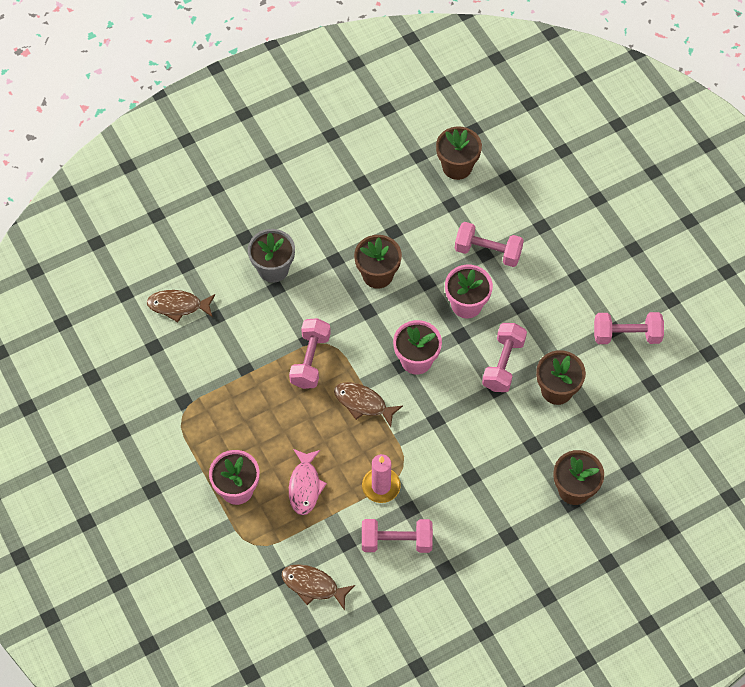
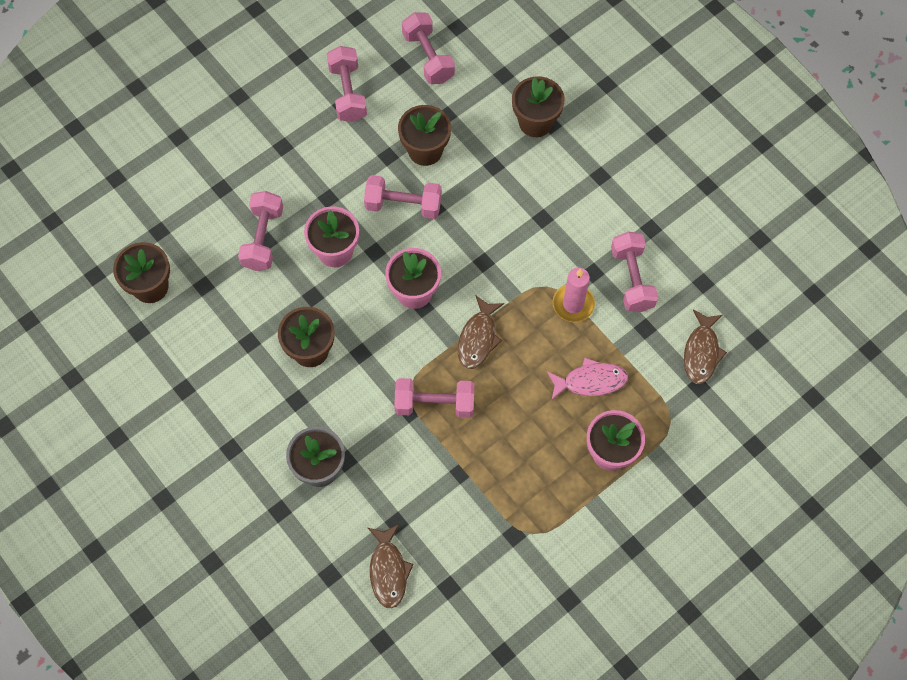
camera: 100 degrees left, 5 degrees up
none -> pink dumbbell [402,13,455,84]

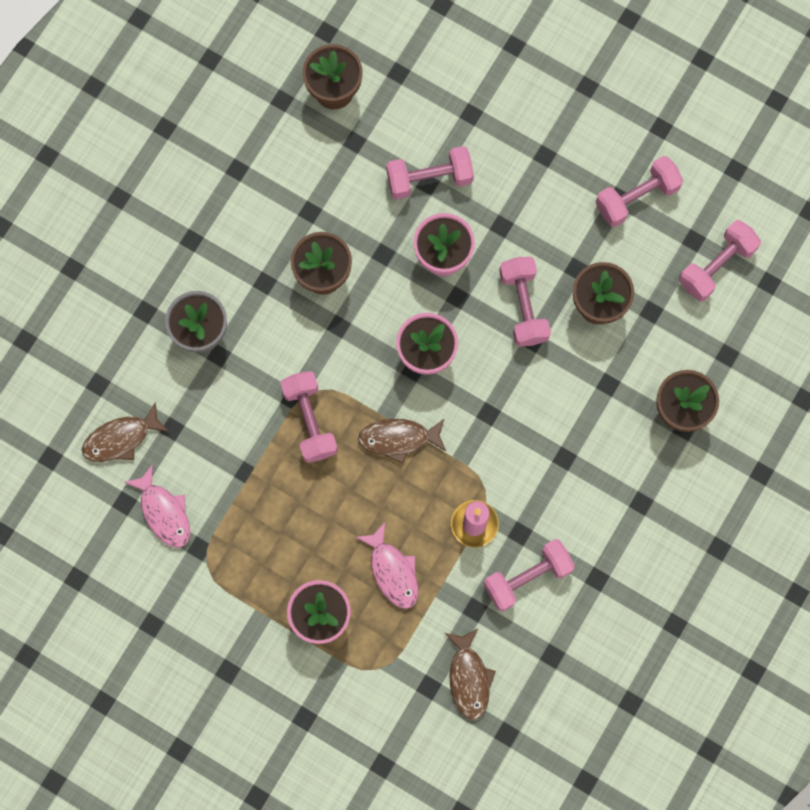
camera: 70 degrees right, 10 degrees up
brown fish [684,309,727,384] -> brown fish turned 90 degrees counterclockwise [445,628,496,720]
none -> pink fish [124,464,190,548]

